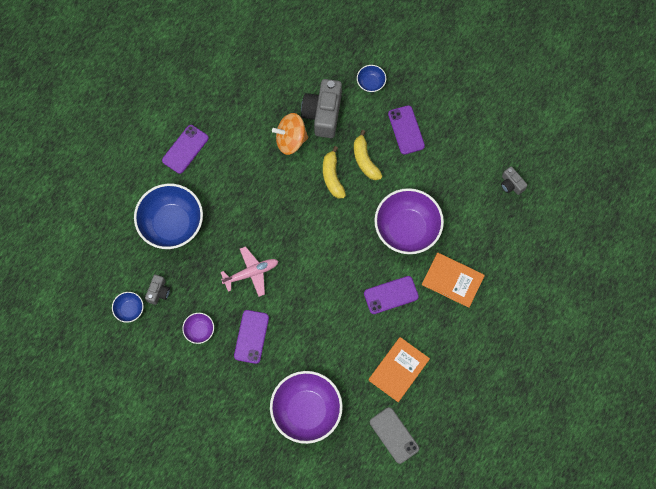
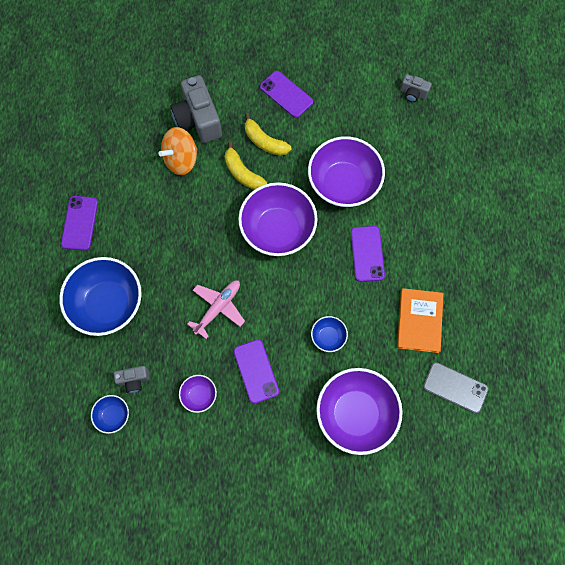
camera: 30 degrees left, 0 degrees up
grey camera [145,275,170,305] -> grey camera turned 90 degrees clockwise [114,366,150,393]
blue bowl [357,65,386,92] -> blue bowl moved to [311,316,348,352]
purple phone [364,276,419,314] -> purple phone turned 45 degrees counterclockwise [351,226,385,282]
orange book [422,253,485,308] -> none
none -> purple bowl [238,182,318,256]

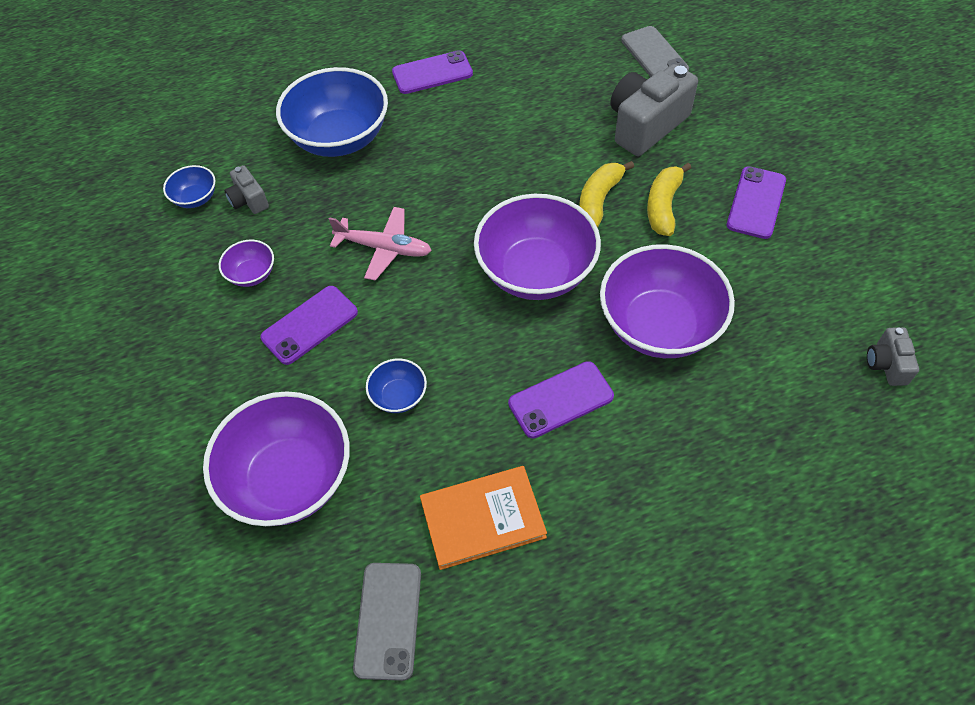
camera: 70 degrees right, 15 degrees down
orange spinning top [159,127,198,175] -> none
none -> grey phone [621,26,689,77]

